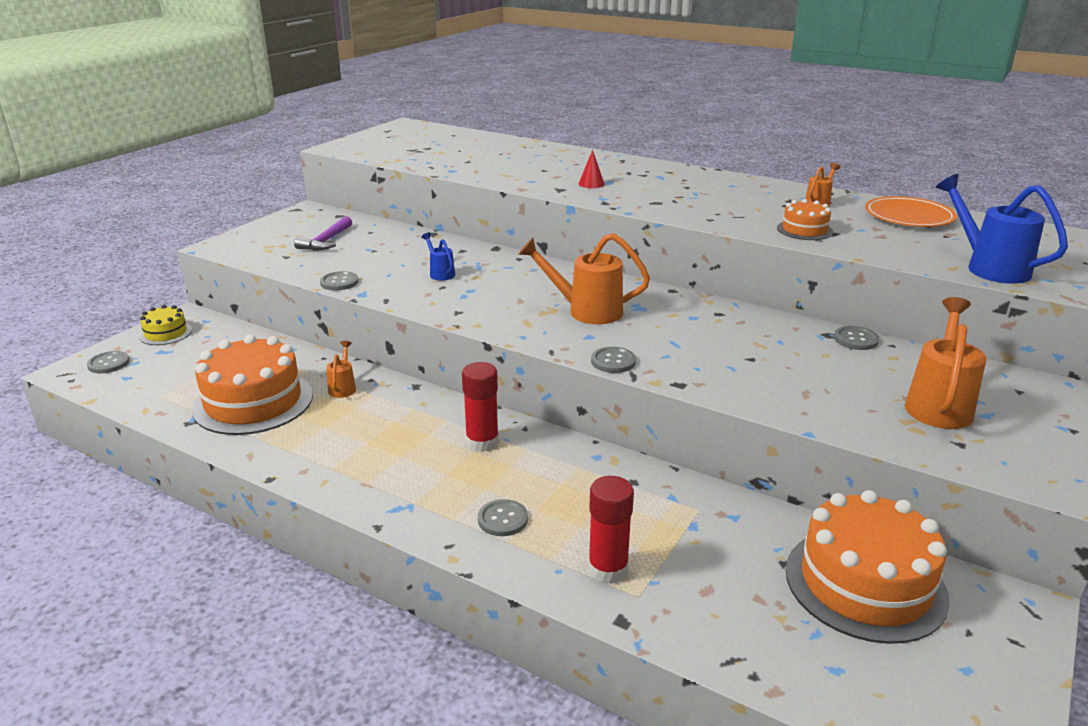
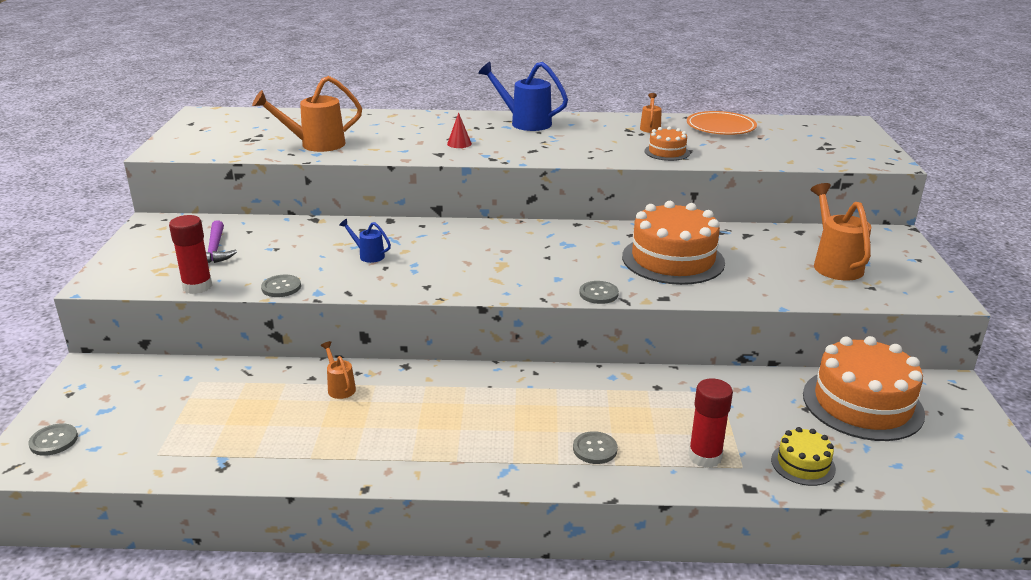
camera: 30 degrees left, 0 degrees up
yellow cake [139,305,192,345] -> yellow cake moved to [771,427,836,486]
orange cake [192,334,313,435] -> orange cake moved to [622,201,725,285]
red glue stick [462,362,499,452] -> red glue stick moved to [169,215,212,294]
orange watering can [518,233,650,324] -> orange watering can moved to [252,76,362,152]
grey button [834,326,879,350] -> none
blue watering can [936,174,1068,284] -> blue watering can moved to [478,62,568,131]

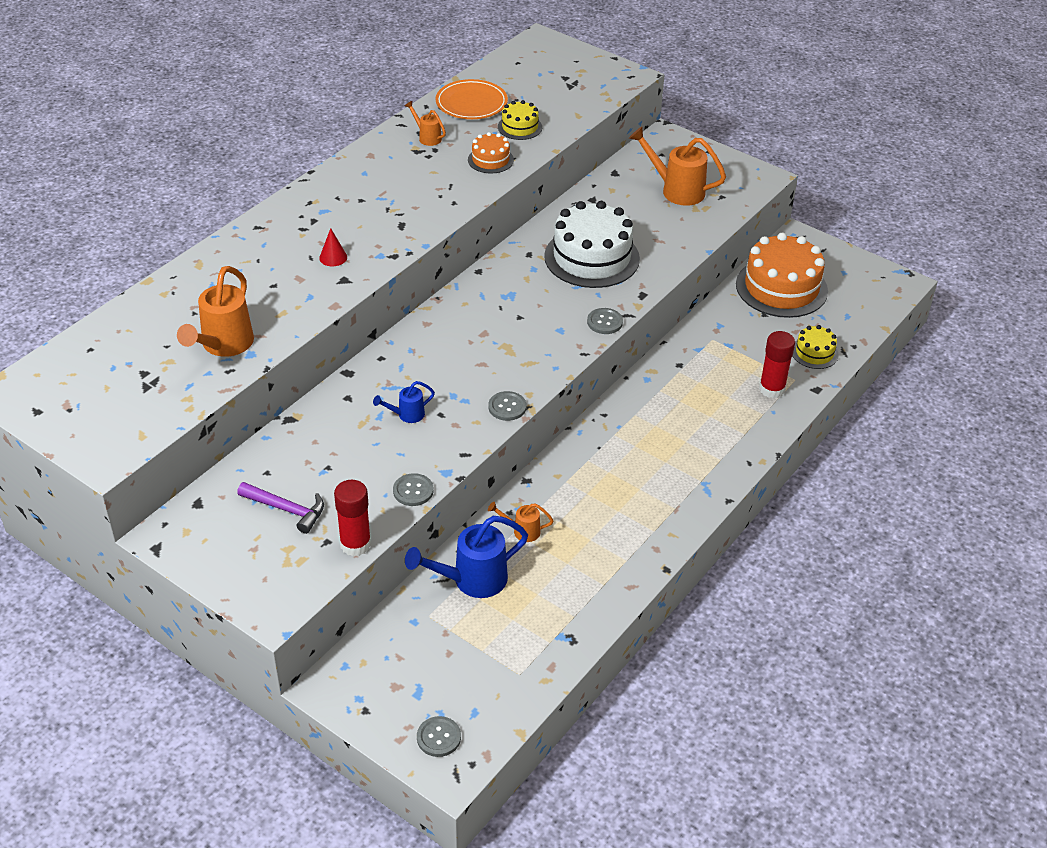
camera: 55 degrees left, 15 degrees up
blue watering can [478,62,568,131] -> blue watering can moved to [405,516,528,598]
grey button [573,431,618,464] -> grey button moved to [488,391,526,421]
orange cake [622,201,725,285] -> white cake [544,201,640,288]
none -> yellow cake [498,100,542,140]

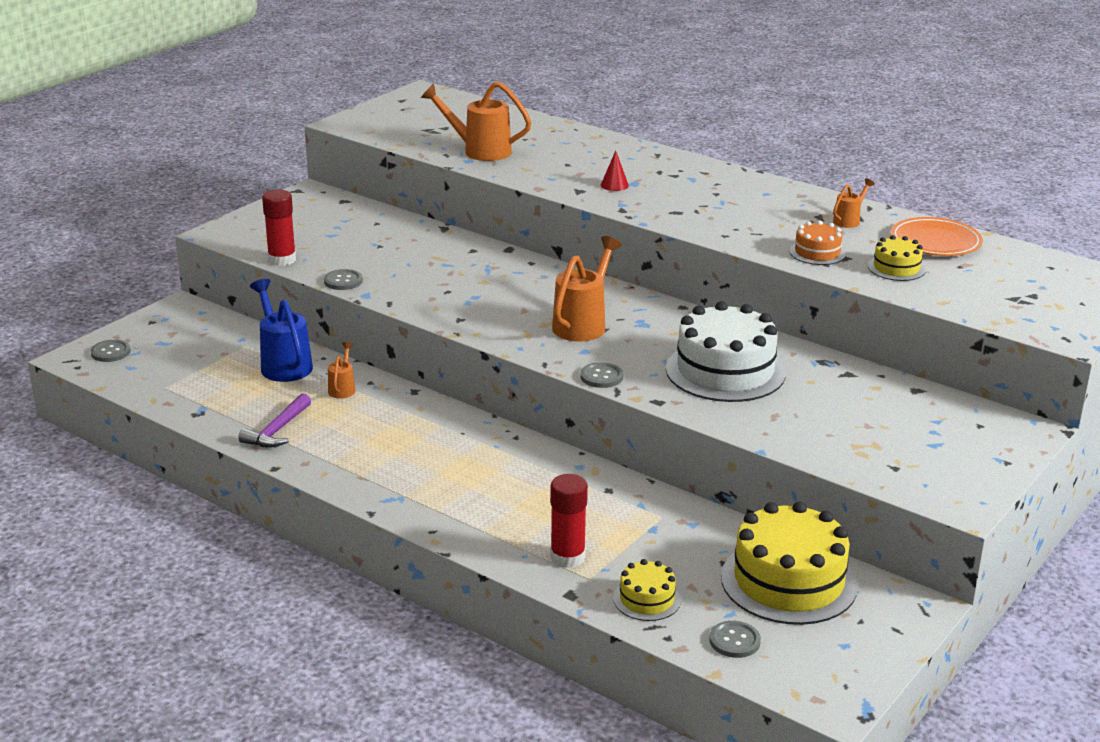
camera: 90 degrees right, 15 degrees down
purple hammer [237,482,324,534] -> purple hammer moved to [238,393,311,447]
blue watering can [373,381,435,423] -> none
grey button [488,391,526,421] -> grey button moved to [709,621,761,658]
orange watering can [629,127,726,206] -> orange watering can moved to [552,236,622,342]
orange cake [736,233,828,318] -> yellow cake [721,502,858,625]

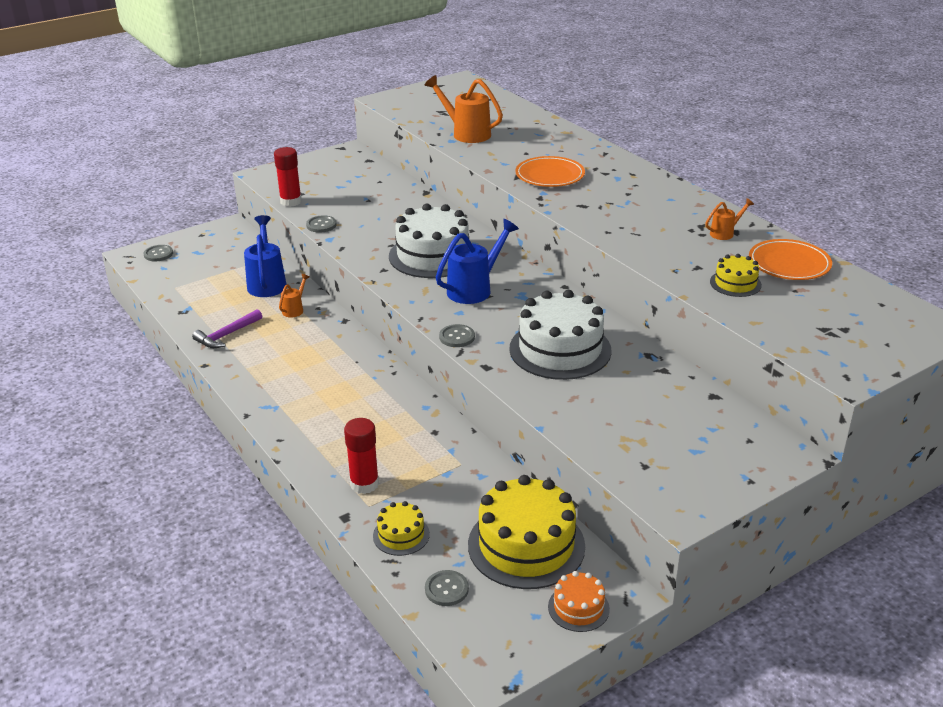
camera: 20 degrees right, 5 degrees up
orange watering can [552,236,622,342] -> blue watering can [436,219,519,304]
red cone [601,151,629,191] -> orange plate [515,156,585,187]
orange cake [789,221,846,265] -> orange cake moved to [548,571,610,632]
none -> white cake [389,204,472,278]

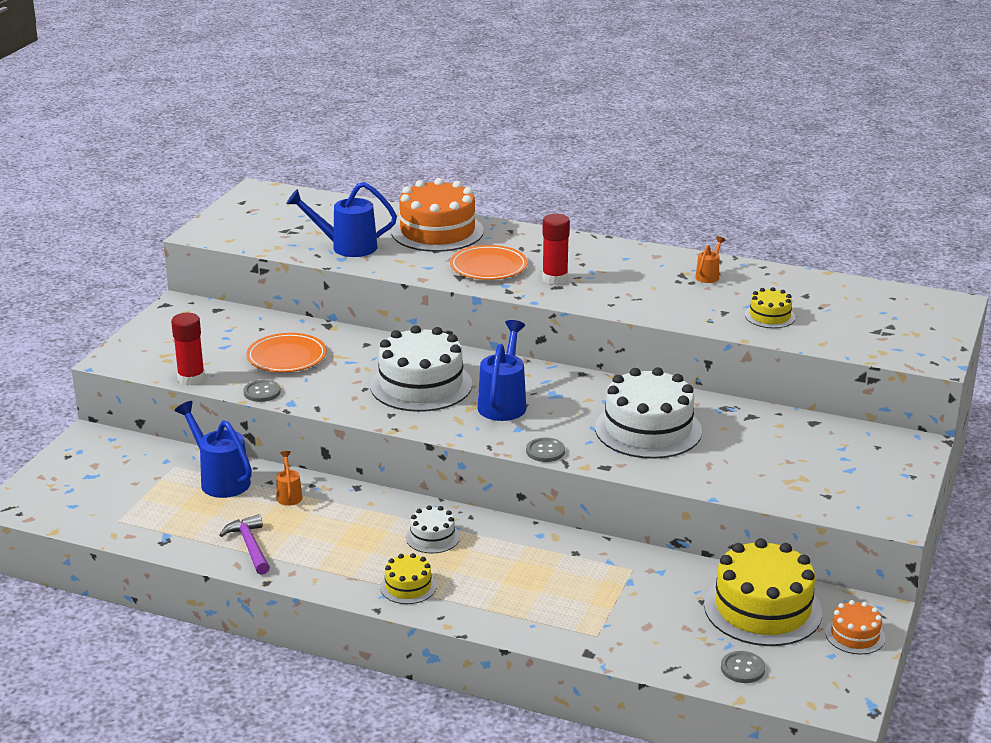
camera: 35 degrees left, 5 degrees down
grey button [144,245,173,261] -> none
purple hammer [192,309,262,348] -> purple hammer turned 150 degrees clockwise [219,514,270,575]
red glue stick [344,418,379,494] -> red glue stick moved to [542,214,570,285]
yellow cake [373,501,430,556] -> yellow cake moved to [380,553,437,604]
orange watering can [424,75,503,143] -> blue watering can [286,182,397,257]
orange plate [749,239,832,280] -> orange plate moved to [246,333,327,372]
none -> orange cake [391,178,484,252]
none -> white cake [406,505,460,554]

